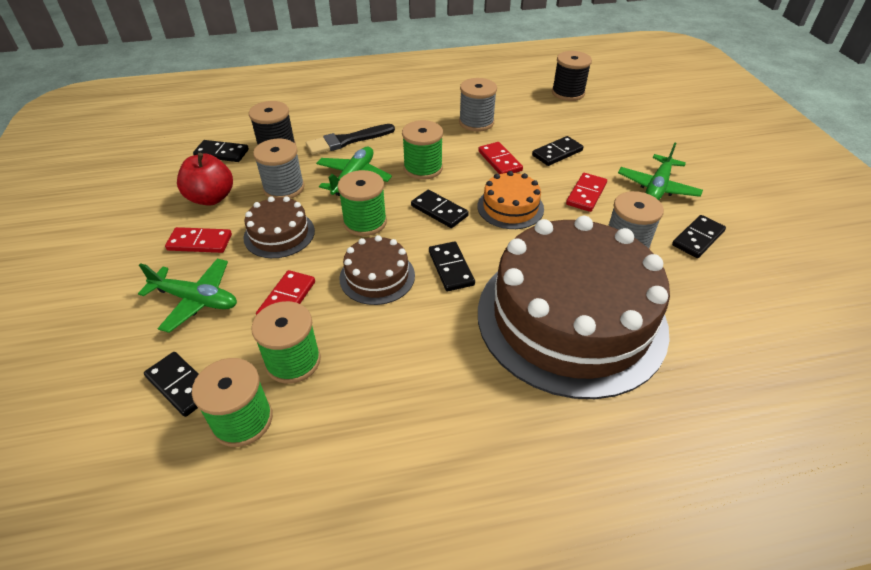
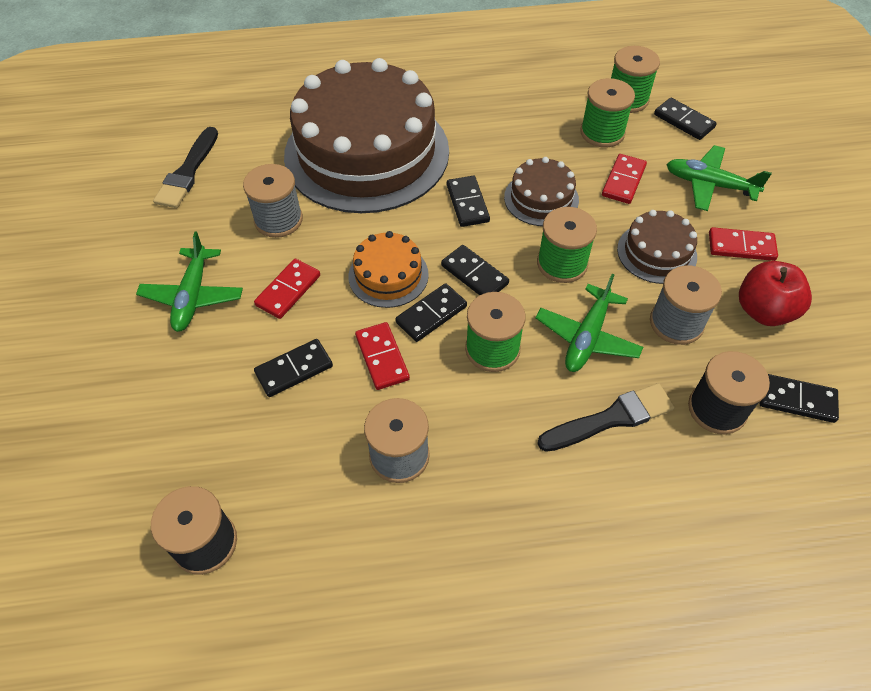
camera: 175 degrees left, 10 degrees up
green plane [618,143,703,200] -> green plane turned 150 degrees clockwise [136,231,243,332]
black domino [672,215,726,258] -> black domino moved to [395,283,467,342]
none -> black brush [153,127,218,208]

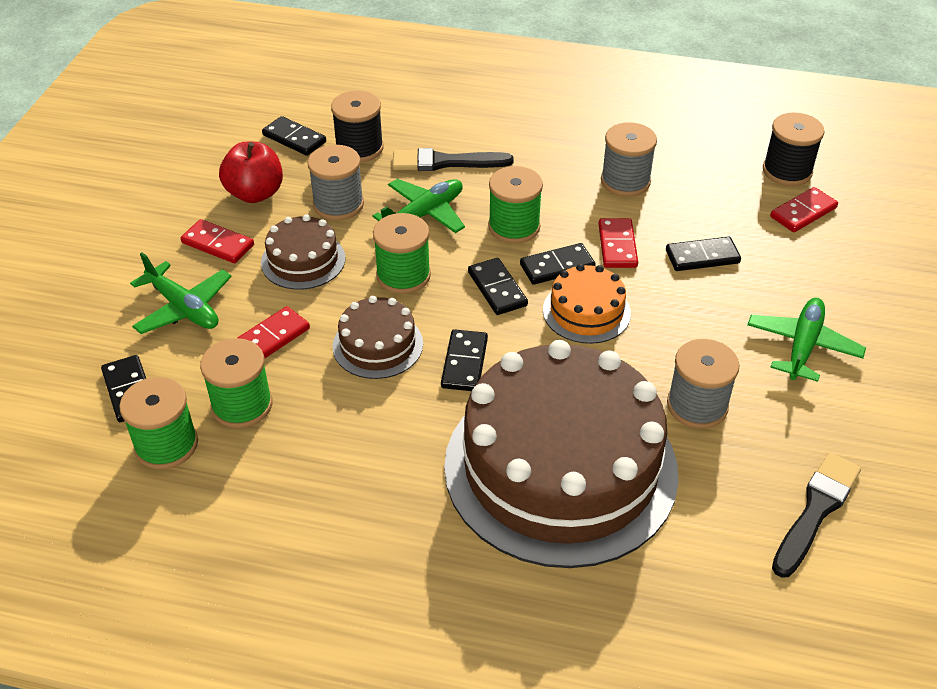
camera: 160 degrees left, 10 degrees down
red domino [254,259,320,319] -> red domino moved to [770,187,838,232]

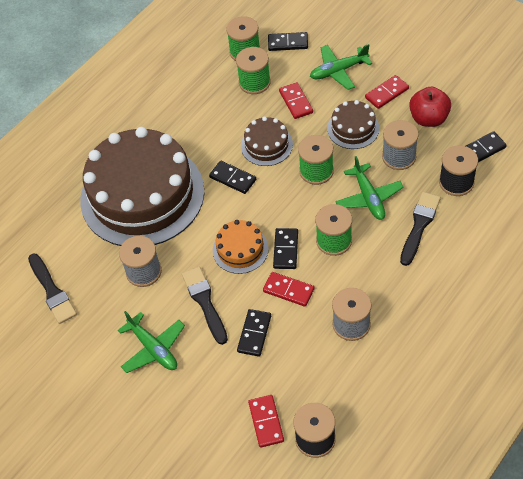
camera: 120 degrees right, 10 degrees up
black domino [468,258,528,315] -> none
none -> black brush [182,267,228,345]

